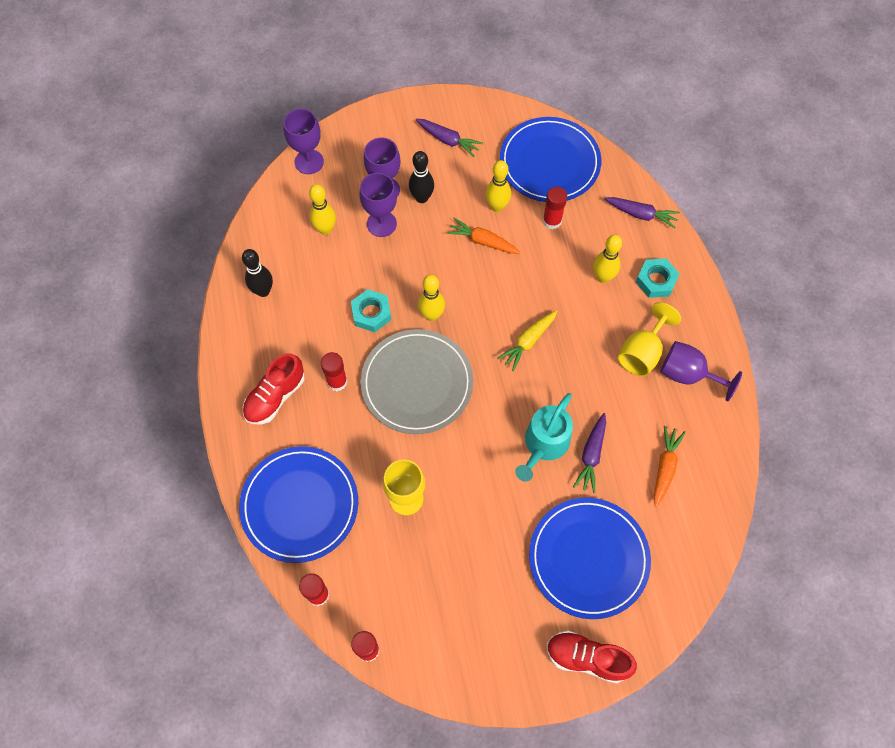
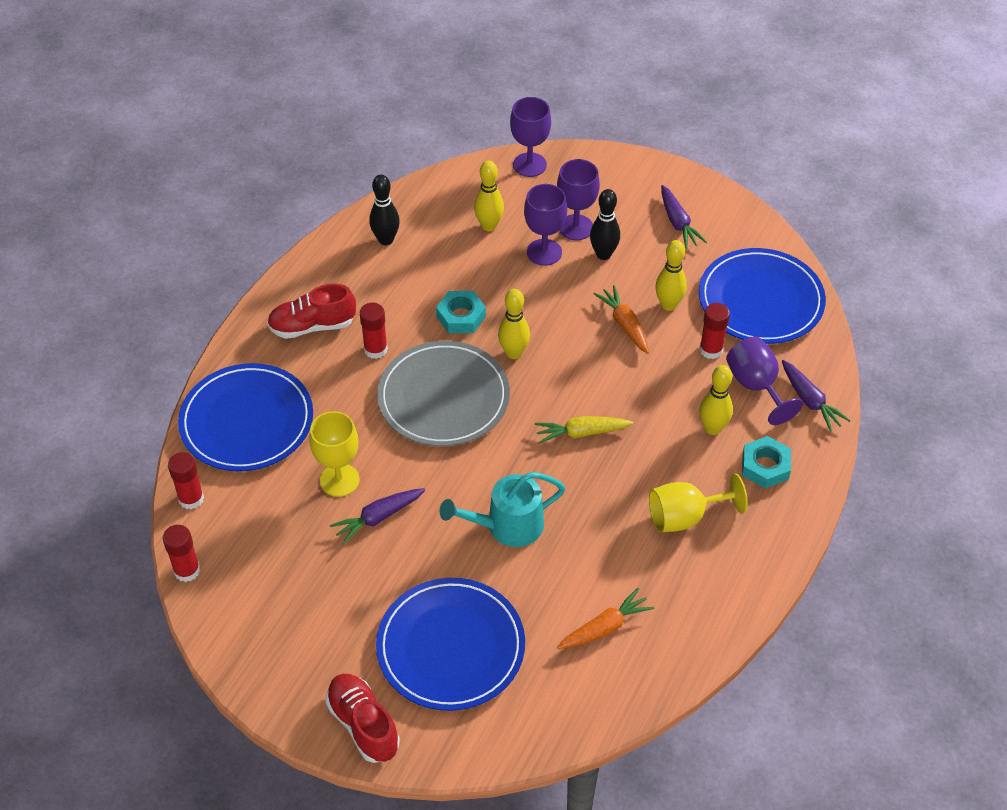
camera: 40 degrees right, 15 degrees down
purple carrot [573,413,606,493] -> purple carrot moved to [330,488,425,545]
purple goblet [660,341,742,401] -> purple goblet moved to [726,336,803,425]

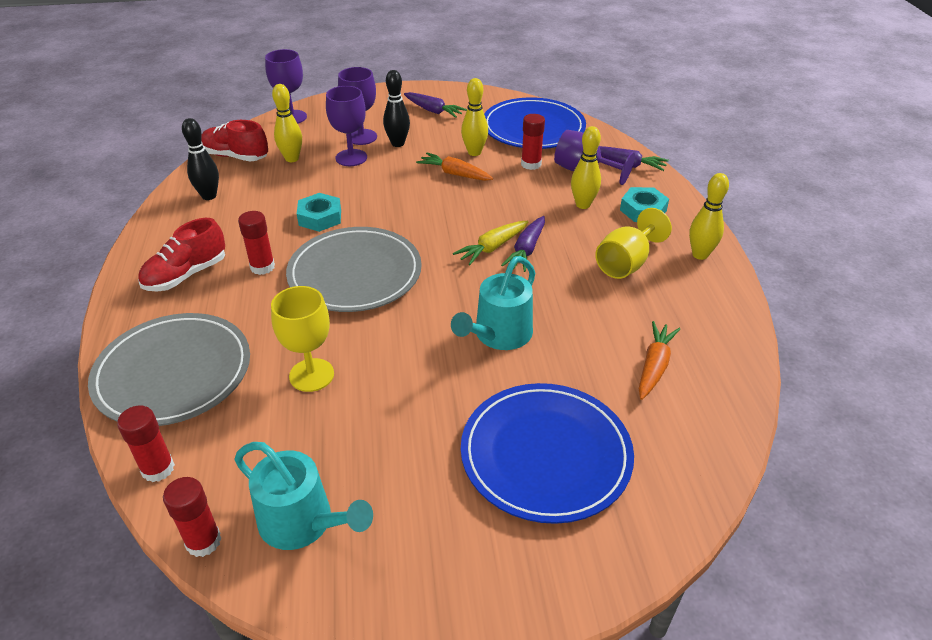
camera: 35 degrees left, 10 degrees down
blue plate [178,363,313,471] -> grey plate [88,313,250,426]
red shoe [326,674,400,763] -> red shoe moved to [201,120,268,162]
purple carrot [330,488,425,545] -> purple carrot moved to [501,216,545,272]
yellow bowling pin [498,289,530,359] -> yellow bowling pin moved to [689,173,729,260]
none -> turquoise watering can [234,442,373,550]

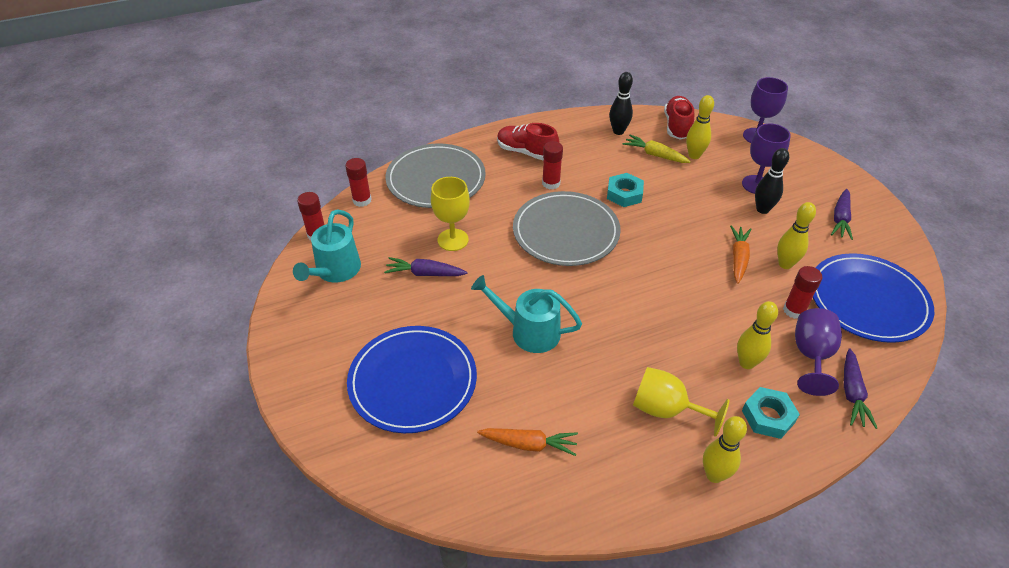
camera: 75 degrees right, 5 degrees up
purple goblet [326,86,367,166] -> none
yellow carrot [453,221,528,265] -> yellow carrot moved to [623,135,691,163]
purple carrot [501,216,545,272] -> purple carrot moved to [384,257,468,276]

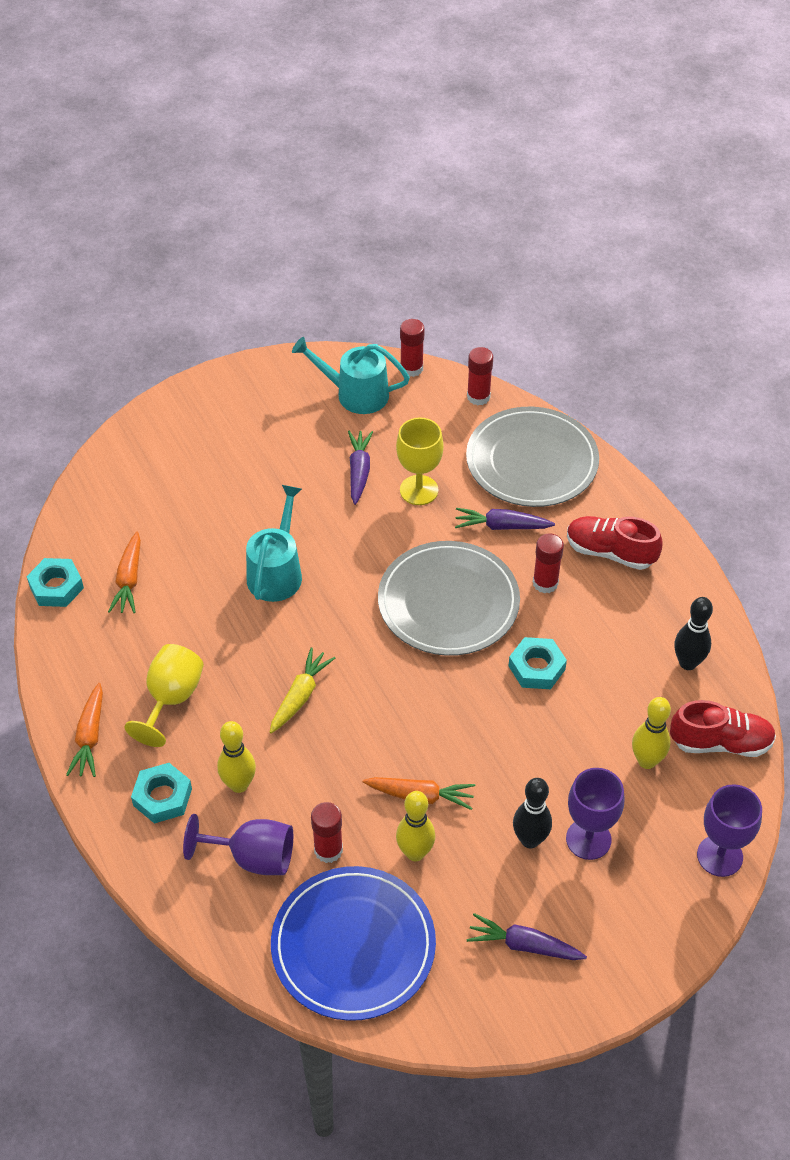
camera: 85 degrees right, 5 degrees up
blue plate [347,326,477,433] -> none
red shoe [497,123,559,161] -> red shoe turned 90 degrees counterclockwise [567,516,663,570]
yellow carrot [623,135,691,163] -> yellow carrot moved to [270,647,335,733]
yellow bowling pin [703,416,747,483] -> orange carrot [66,683,103,777]
purple carrot [844,348,877,429] -> purple carrot moved to [455,508,555,530]
none -> turquoise nut [27,558,84,607]

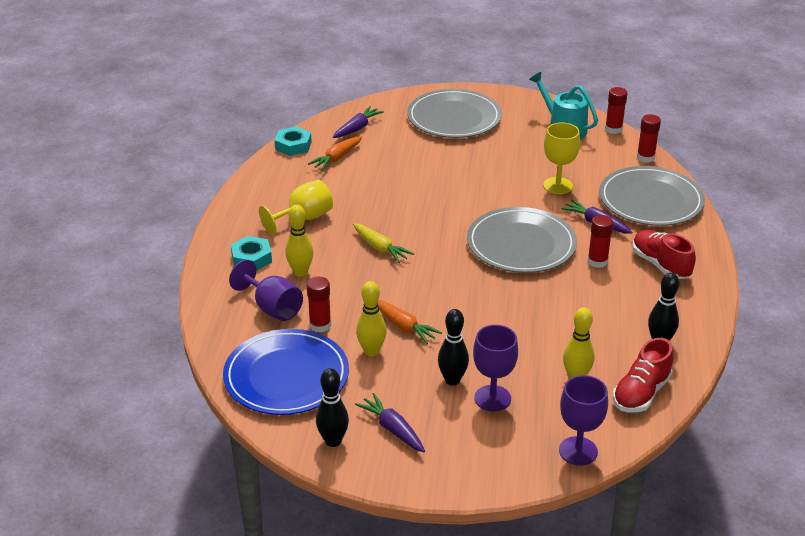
camera: 35 degrees right, 15 degrees down
orange carrot [66,683,103,777] -> none
turquoise watering can [246,485,302,602] -> none
yellow carrot [270,647,335,733] -> yellow carrot turned 75 degrees clockwise [353,223,414,263]
purple carrot [348,431,373,505] -> purple carrot moved to [333,106,384,138]
turquoise nut [509,637,567,689] -> none
red shoe [670,700,776,757] -> red shoe turned 90 degrees clockwise [613,338,674,412]
none -> black bowling pin [316,368,349,447]
none -> grey plate [407,89,502,138]

